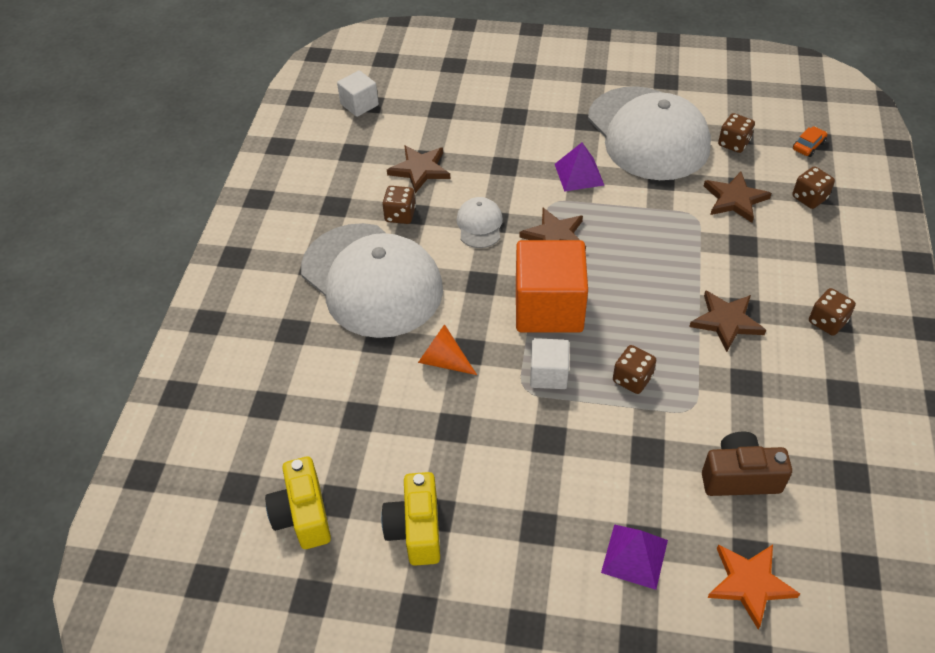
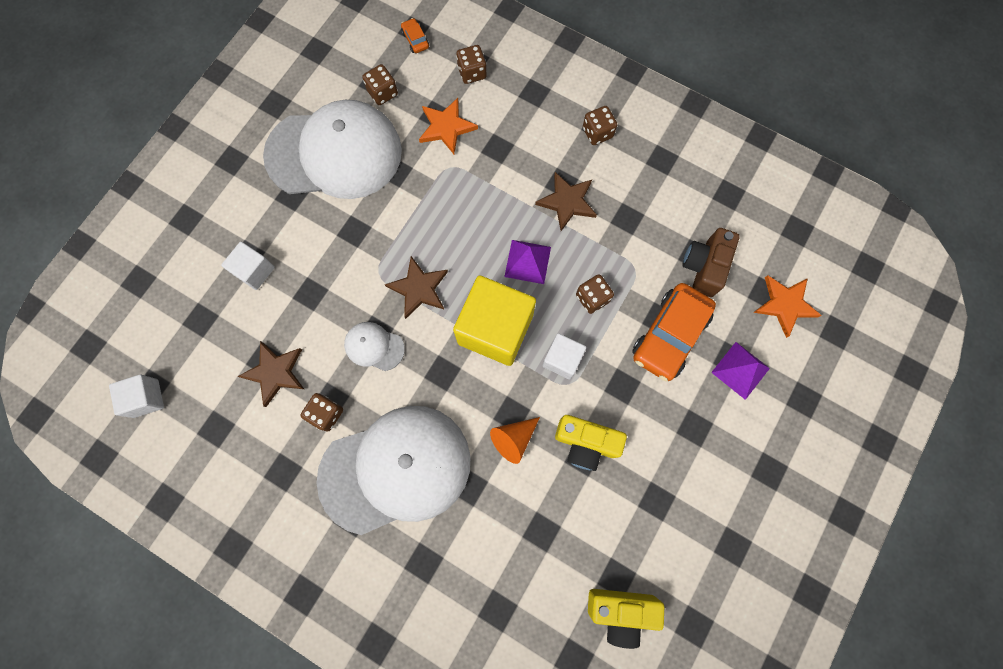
camera: 70 degrees left, 25 degrees up
yellow camera [381,472,440,566] -> yellow camera moved to [555,415,627,471]
orange cube [516,240,588,333] -> yellow cube [453,275,536,366]
purple pyramid [555,143,604,192] -> purple pyramid moved to [504,240,551,284]
brown star [704,172,772,223] -> orange star [419,98,478,154]
none -> white cube [221,242,275,290]
none -> orange car [632,283,716,382]

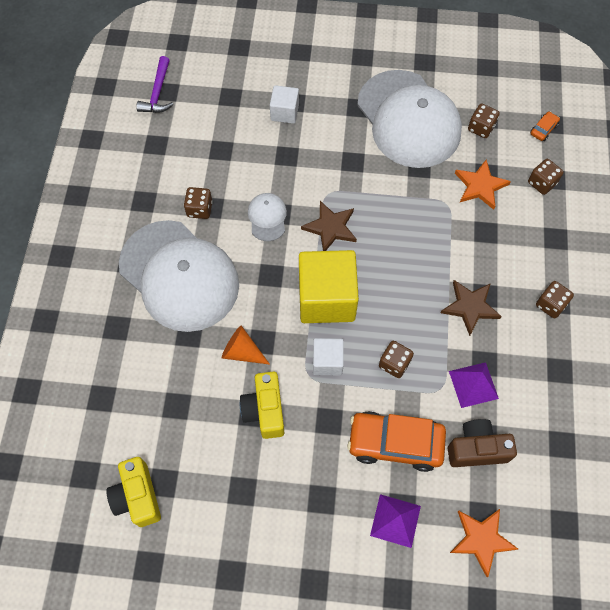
camera: 65 degrees right, 10 degrees down
white cube [109,374,164,418] -> purple hammer [136,56,173,113]
brown star [237,341,304,407] -> none
purple pyramid [504,240,551,284] -> purple pyramid moved to [449,362,499,408]

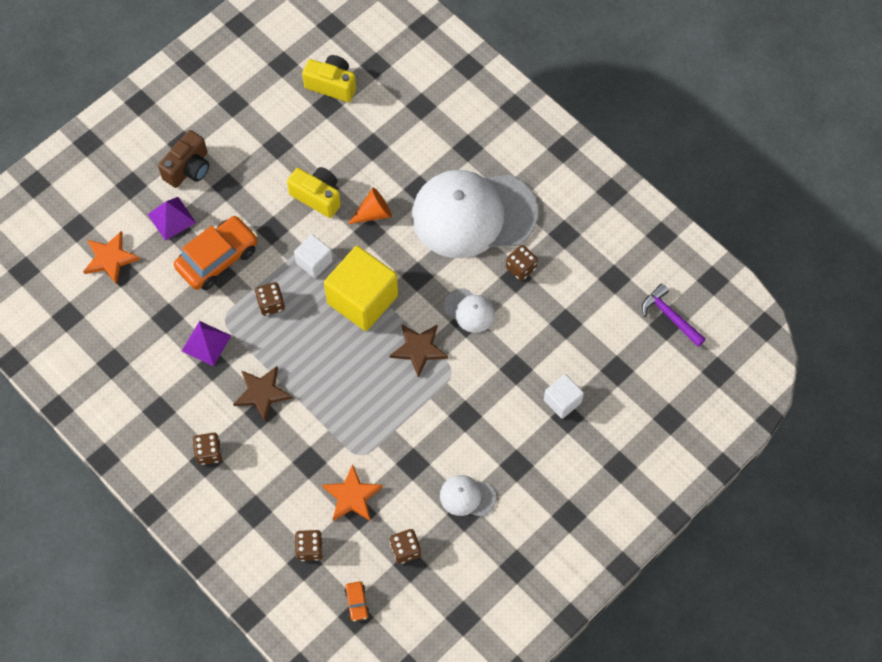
camera: 130 degrees right, 0 degrees up
white cap [357,70,462,168] -> white cap [440,475,496,517], size x0.42
brown camera [448,419,517,467] -> brown camera moved to [158,130,209,188]

